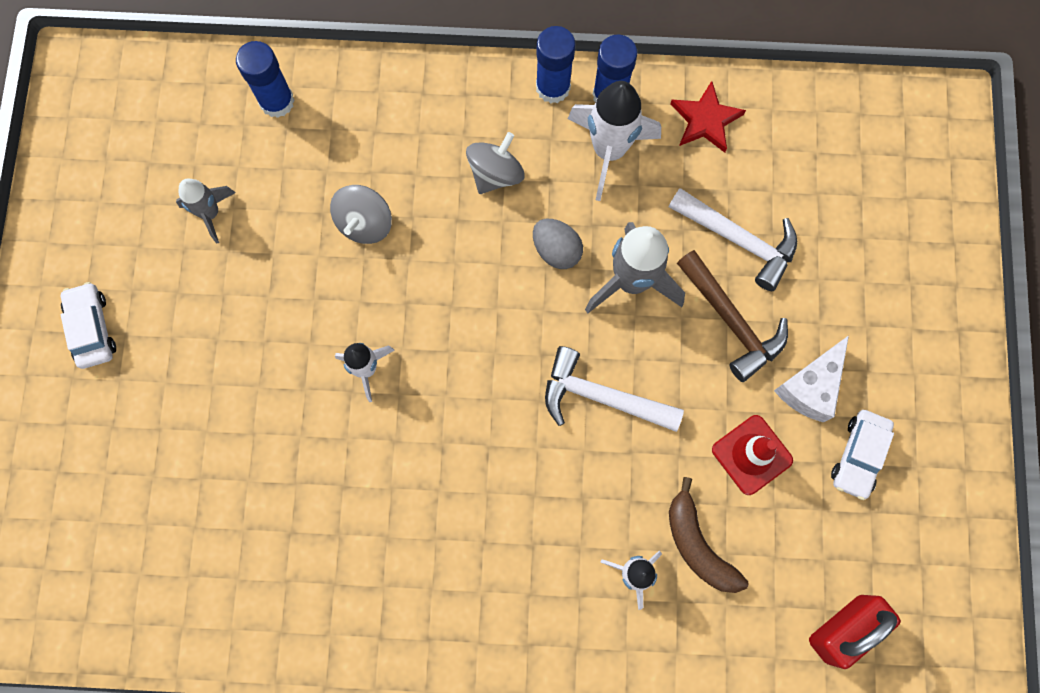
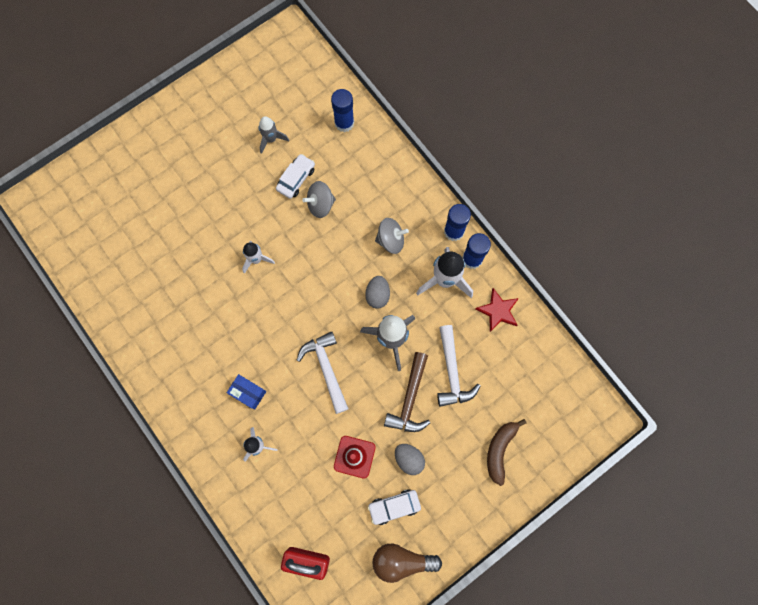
camera: 50 degrees right, 0 degrees up
white car [61,282,116,369] -> white car moved to [276,154,315,199]
brown banana [669,477,749,593] -> brown banana moved to [487,419,526,486]
white cheese [774,335,849,423] -> grey egg [395,444,425,475]
none -> blue box [227,374,266,410]
none -> brown light bulb [373,544,442,583]

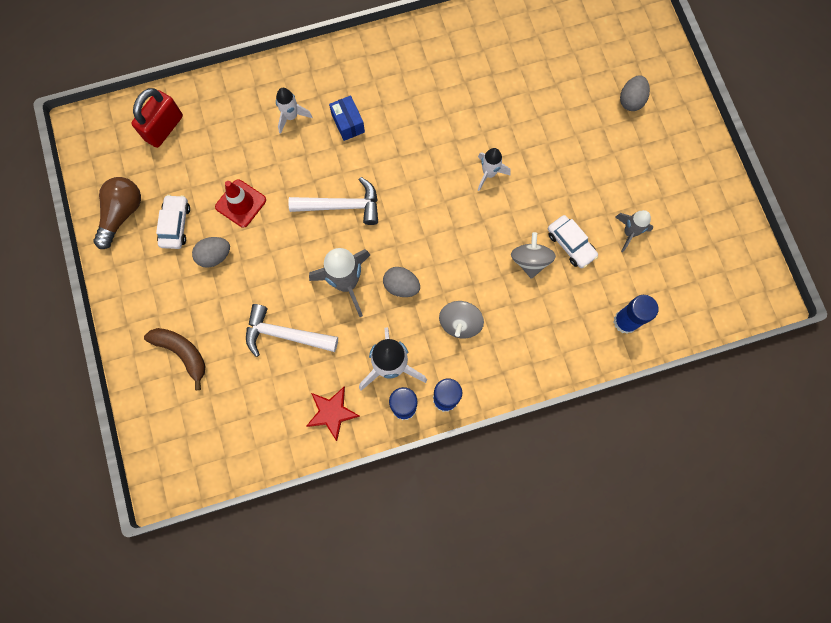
camera: 110 degrees right, 0 degrees up
blue box [227,374,266,410] -> blue box turned 75 degrees counterclockwise [329,95,365,141]
brown hammer [384,352,430,432] -> none
none -> grey egg [620,76,650,111]

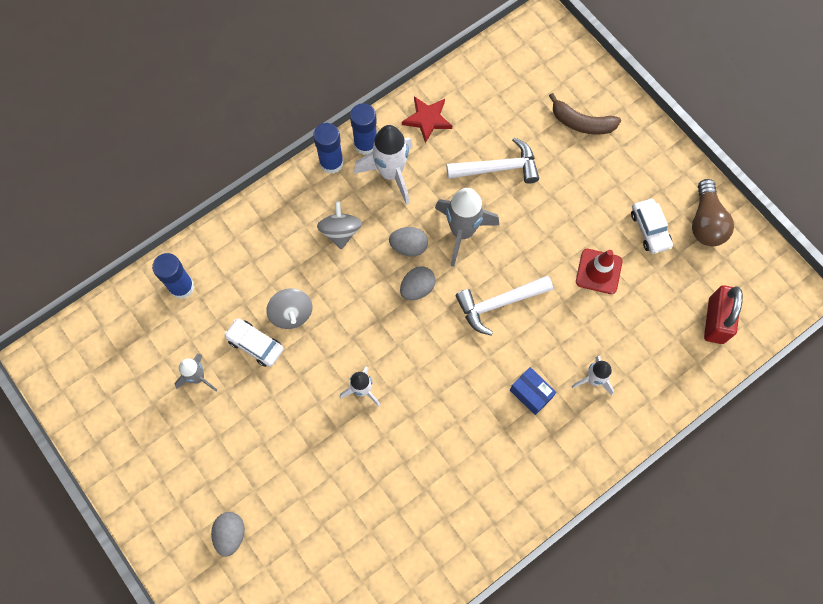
camera: 160 degrees right, 5 degrees down
grey egg [192,237,230,268] -> grey egg moved to [400,266,435,300]

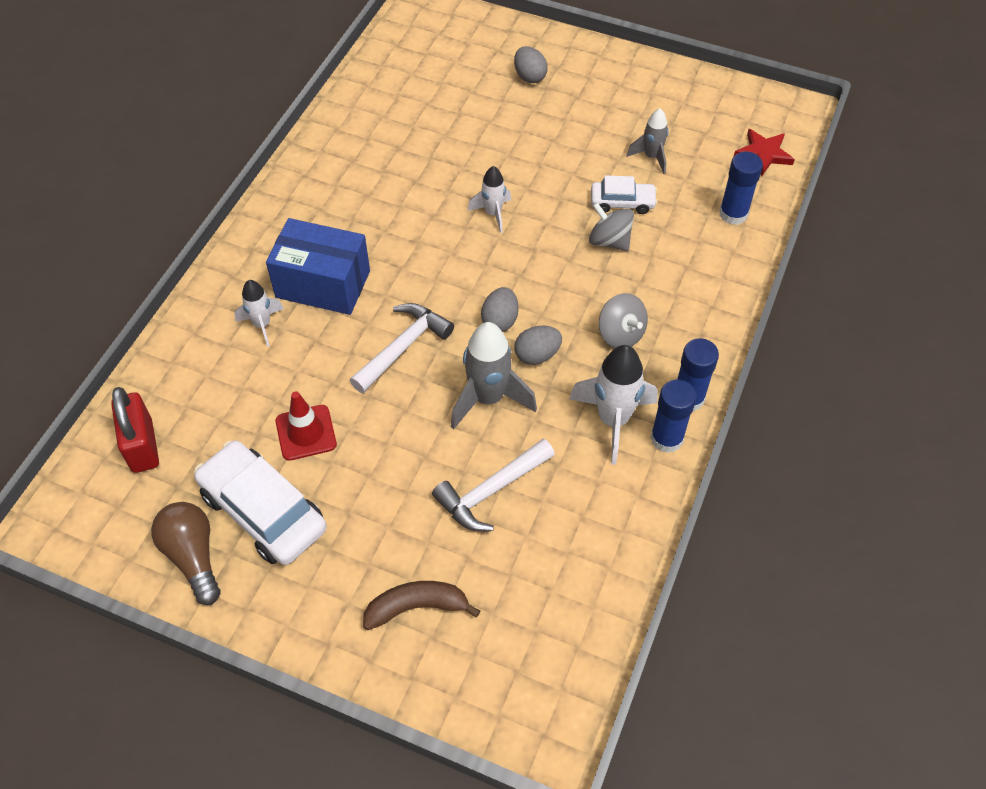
camera: 150 degrees right, 15 degrees down
red star [402,96,452,143] -> red star moved to [734,129,795,176]
blue box [510,367,556,415] -> blue box [266,218,370,315], size x1.95
white car [631,199,673,254] -> white car [194,441,327,565], size x1.82

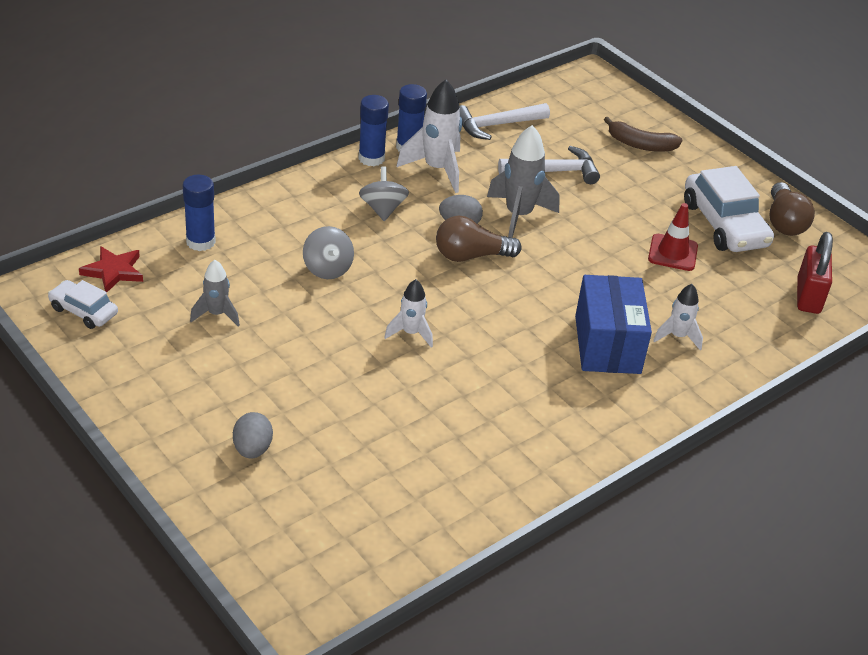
camera: 155 degrees left, 15 degrees down
blue box [266,218,370,315] -> blue box turned 45 degrees clockwise [575,275,652,374]
white hammer [350,303,454,393] -> white hammer moved to [459,103,550,140]
grey egg [481,287,518,332] -> brown light bulb [436,216,522,262]
white car [591,175,658,214] -> white car moved to [48,280,118,329]

